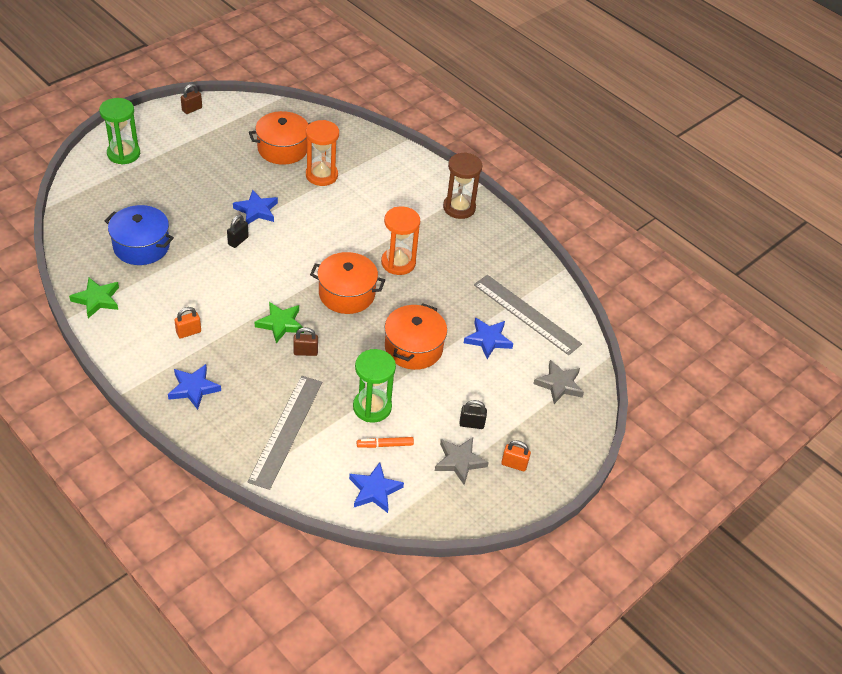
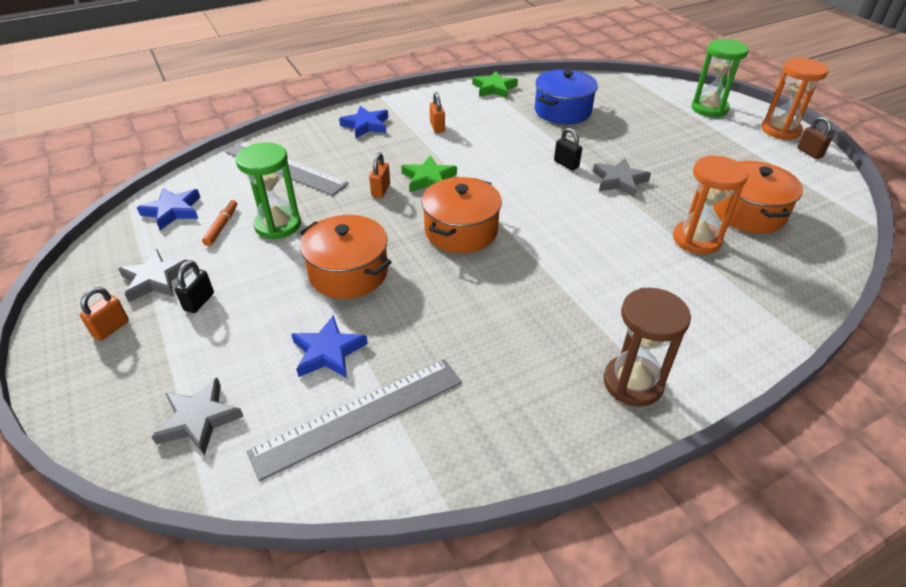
camera: 110 degrees right, 5 degrees down
blue star [233,190,278,224] -> grey star [593,158,651,198]
brown padlock [293,327,318,356] -> orange padlock [369,152,390,198]
orange hourglass [381,207,420,275] -> orange hourglass moved to [761,58,828,140]

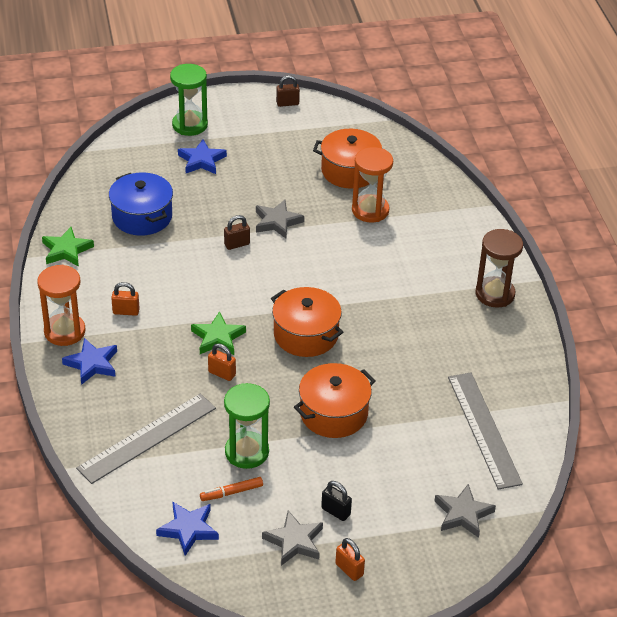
camera: 75 degrees left, 0 degrees up
orange marker [202,200,237,246] -> orange marker turned 45 degrees counterclockwise [200,477,263,501]
blue star [291,315,368,378] -> blue star moved to [178,139,227,174]
black padlock [554,128,582,171] -> brown padlock [224,215,250,250]
orange hourglass [761,58,828,140] -> orange hourglass moved to [37,265,85,346]

